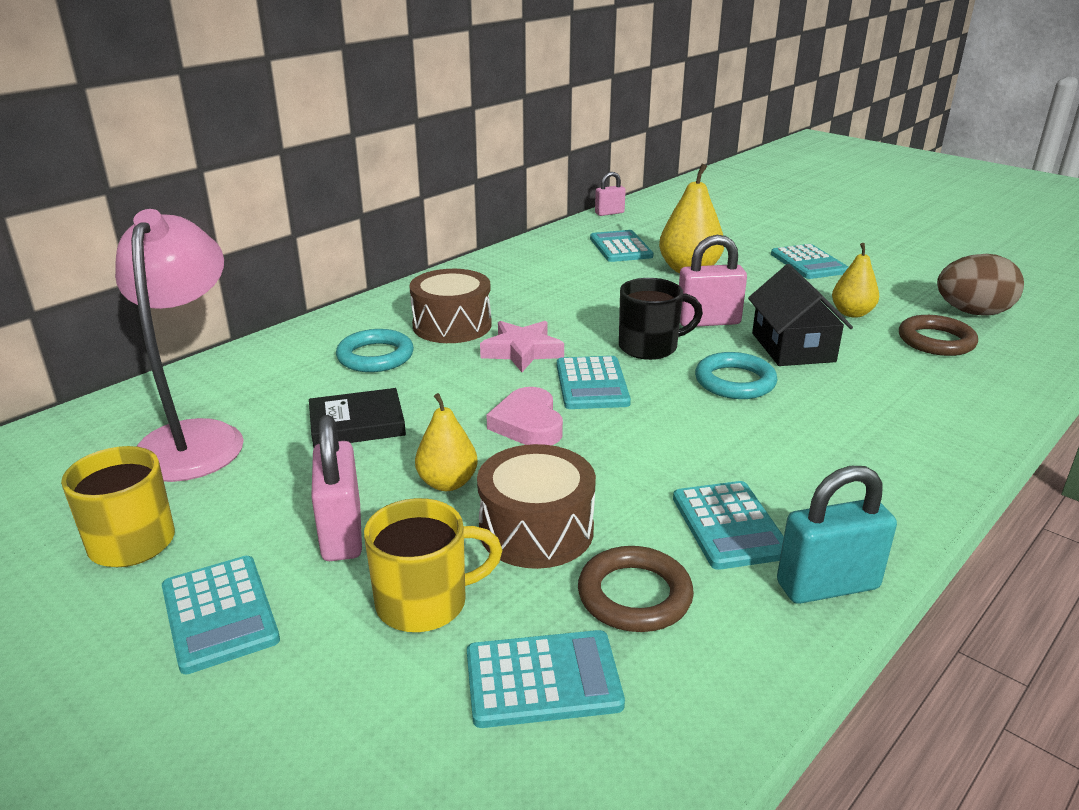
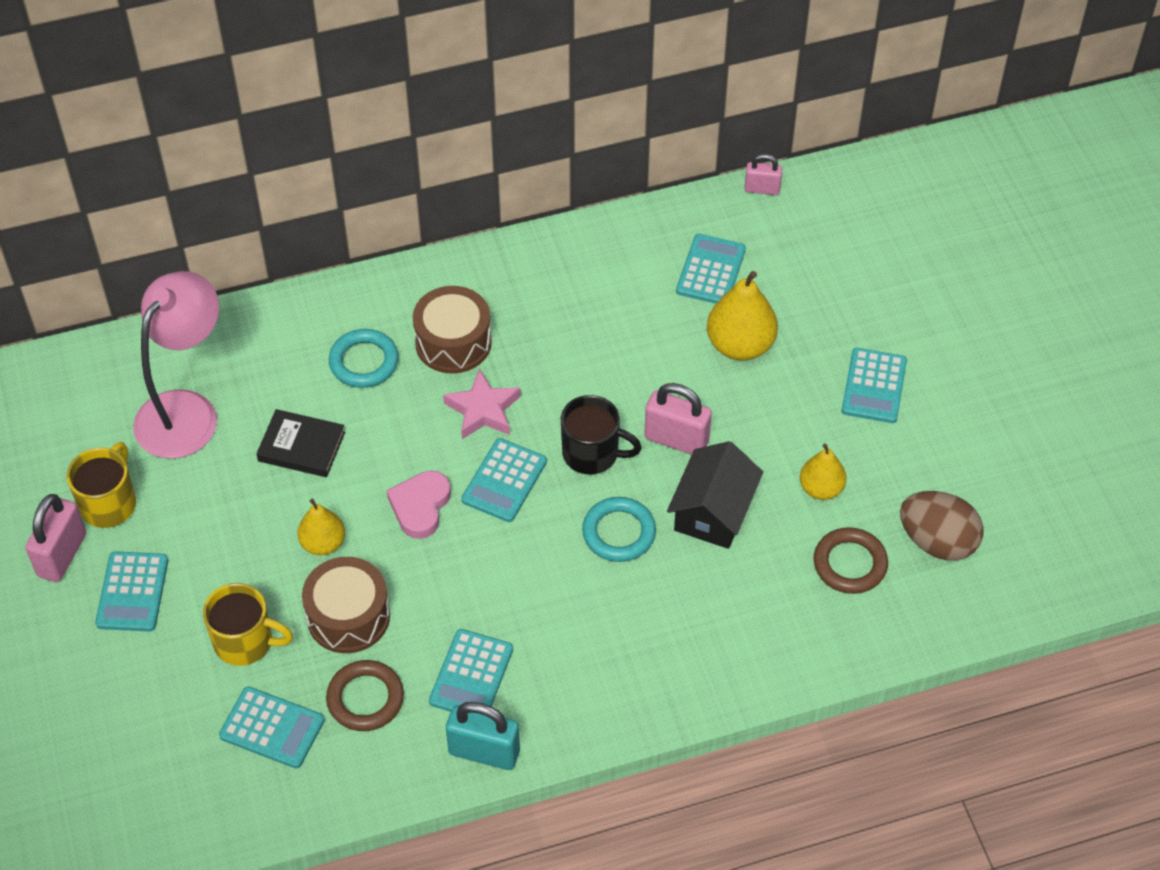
camera: 30 degrees right, 25 degrees up
pink padlock [311,415,362,561] -> pink padlock moved to [25,494,86,582]

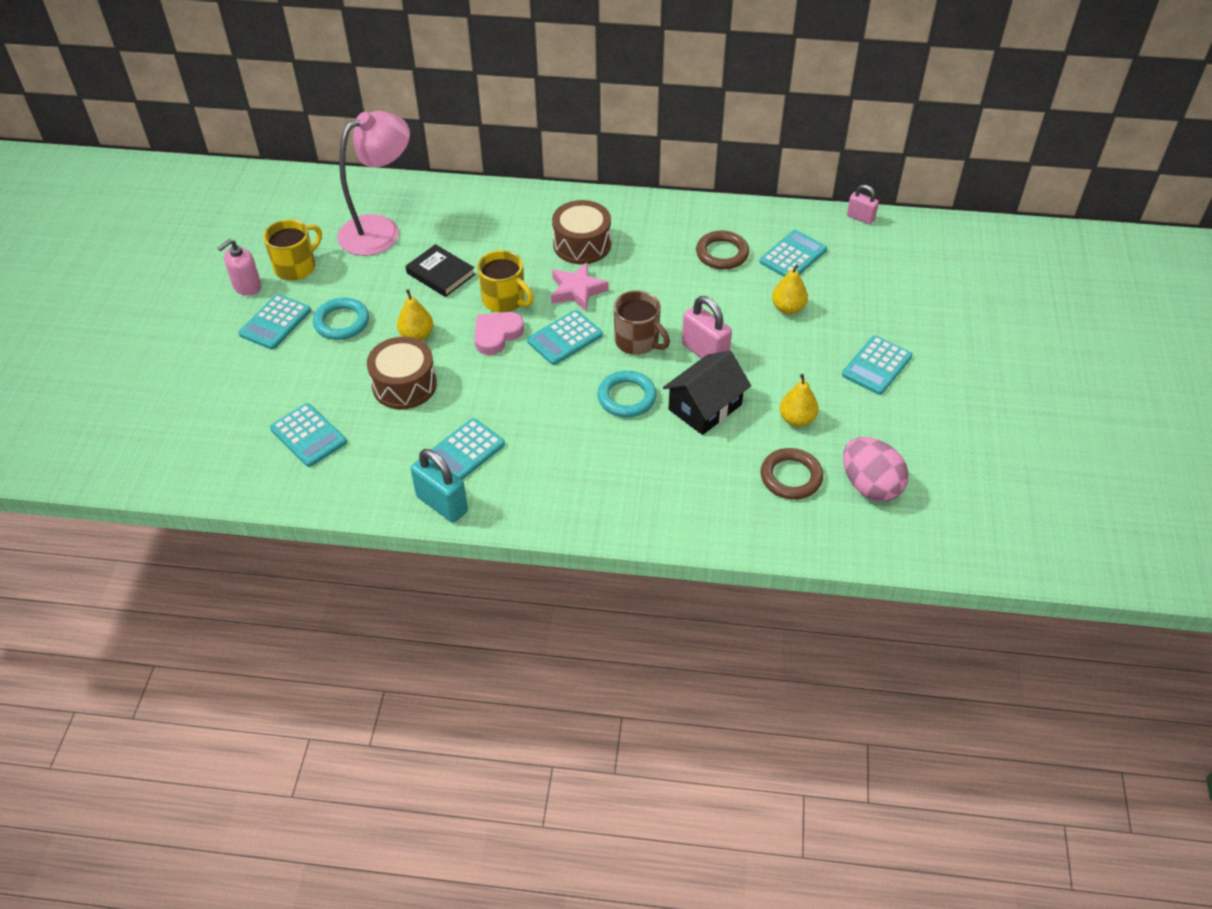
camera: 25 degrees right, 5 degrees down
pink padlock [25,494,86,582] -> pink soap dispenser [218,239,261,296]
yellow mug [203,583,293,666] -> yellow mug moved to [477,250,534,313]
brown ring [326,660,404,731] -> brown ring moved to [696,230,749,270]
turquoise ring [329,329,399,388] -> turquoise ring moved to [313,298,369,340]
black mug [561,395,642,475] -> brown mug [614,290,670,355]
yellow pear [707,271,778,360] -> yellow pear [772,264,808,314], size x0.63
brown egg [900,491,983,561] -> pink egg [843,437,909,501]

